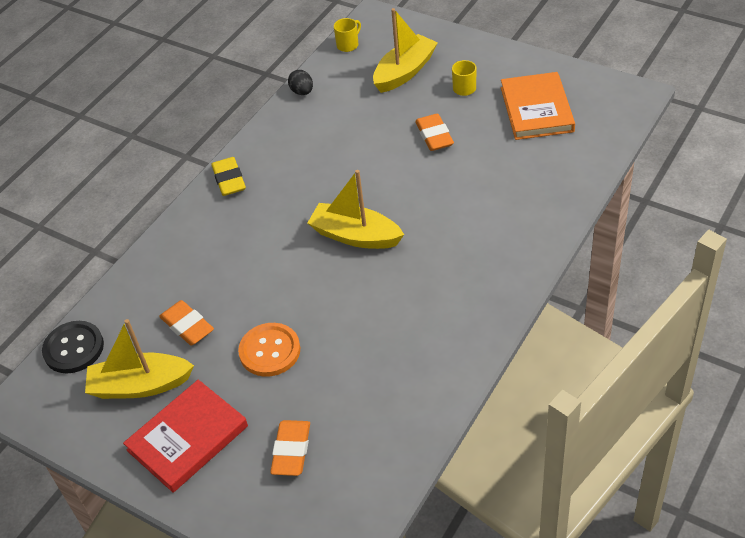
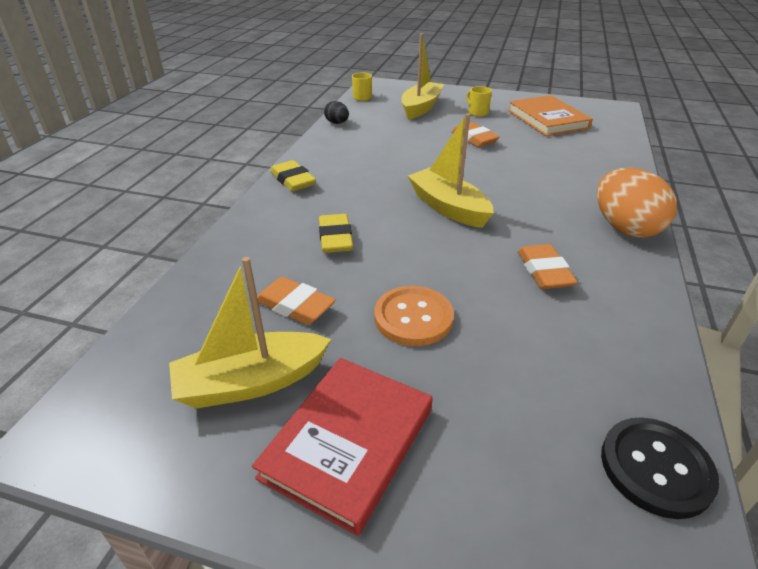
camera: 20 degrees left, 10 degrees down
black button [42,321,104,373] -> black button moved to [601,417,719,519]
orange eraser [270,420,310,476] -> orange eraser moved to [518,244,578,289]
yellow boat [308,170,404,249] -> yellow boat turned 45 degrees clockwise [408,113,494,228]
none -> yellow eraser [319,214,353,253]
none -> orange egg [597,168,677,238]

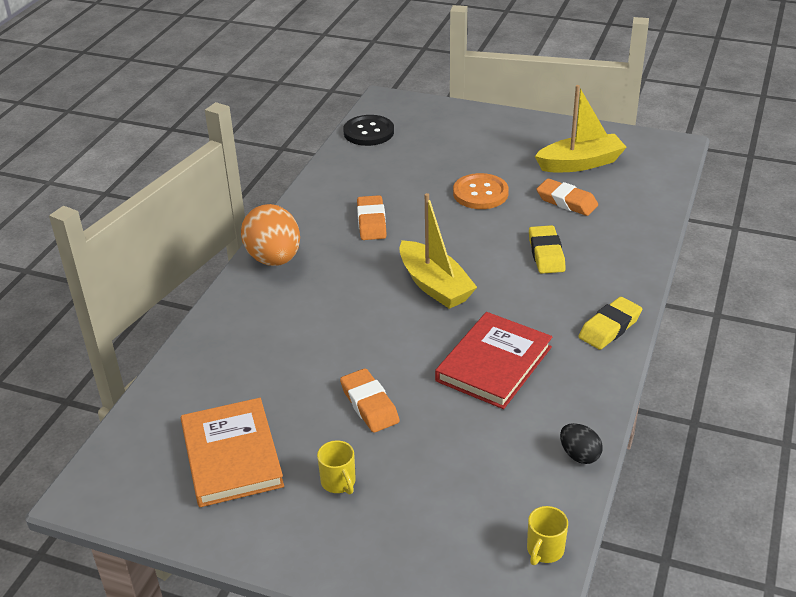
camera: 175 degrees left, 0 degrees up
red book [252,358,433,536] -> red book moved to [435,312,552,409]
yellow eraser [270,160,316,191] -> yellow eraser turned 75 degrees clockwise [578,297,642,350]
yellow boat [402,33,444,119] -> none

